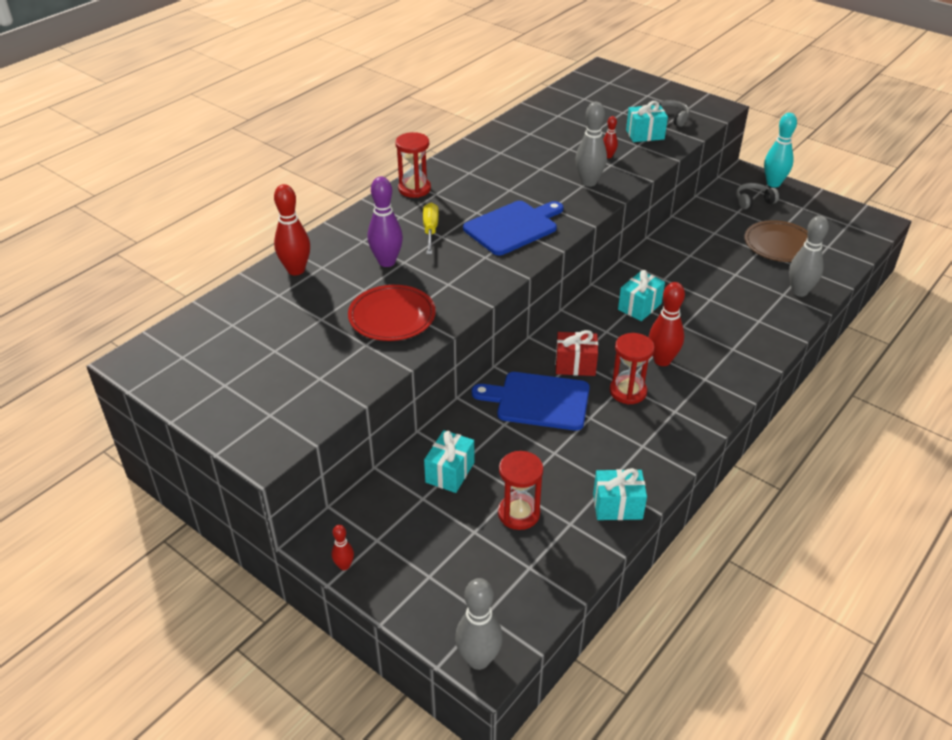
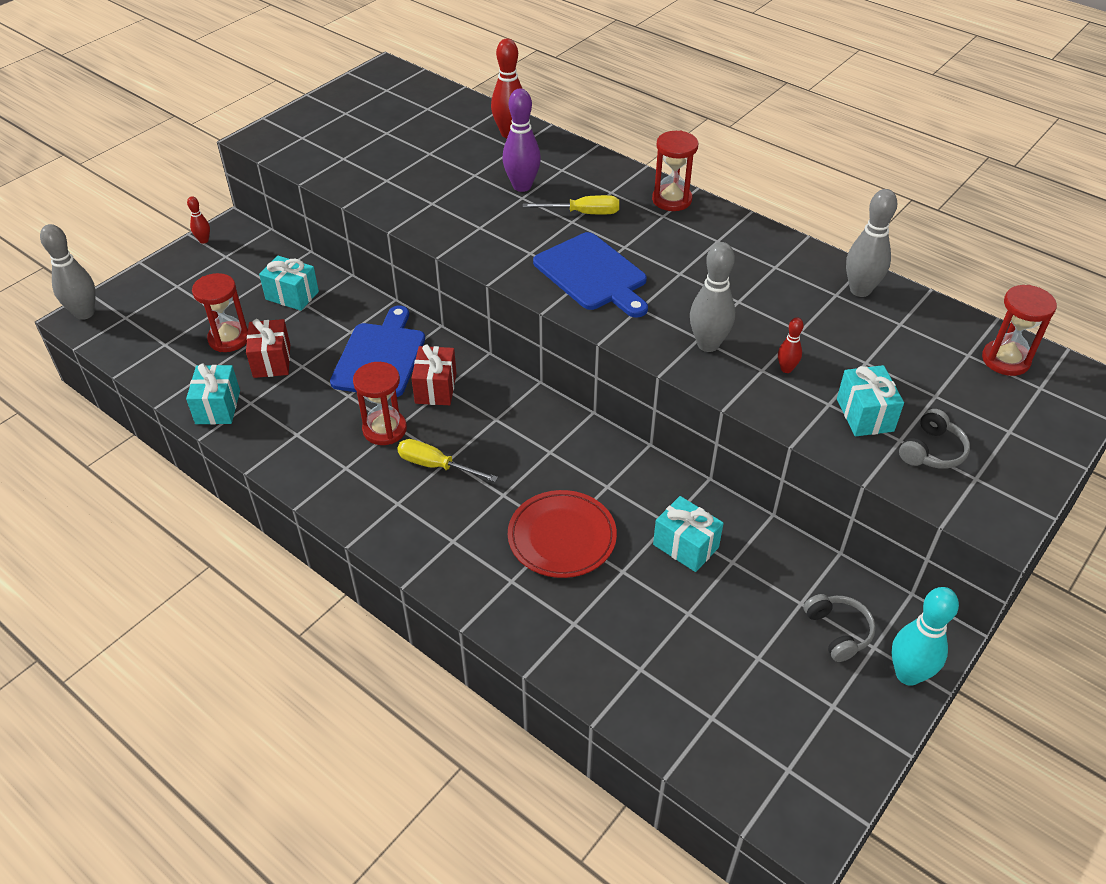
camera: 90 degrees right, 5 degrees up
red plate [348,285,436,341] -> red plate moved to [508,490,617,578]
turquoise gift [618,270,665,321] -> turquoise gift moved to [653,496,724,572]
red bowling pin [649,282,685,366] -> yellow screwdriver [397,439,498,482]
brown plate [744,220,808,262] -> none
grey bowling pin [789,215,829,297] -> grey bowling pin moved to [846,189,897,297]
none -> red gift [246,319,290,378]
none -> red hourglass [982,285,1057,376]

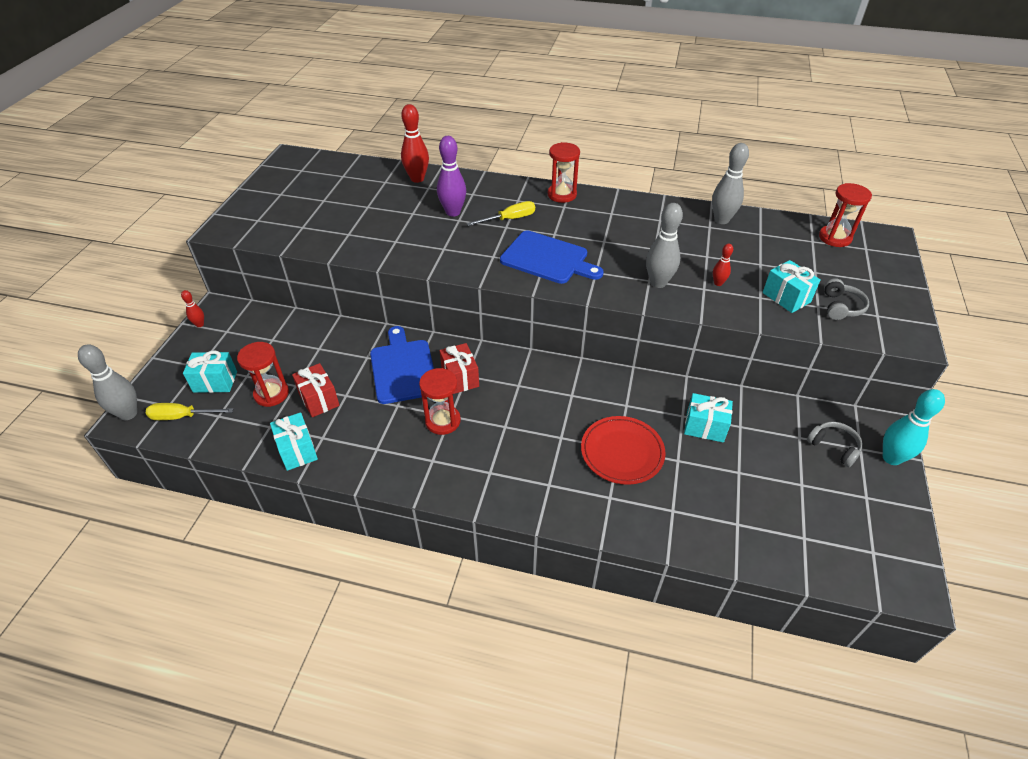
camera: 25 degrees left, 0 degrees up
turquoise gift [259,256,319,311] -> turquoise gift moved to [183,350,237,393]
yellow screwdriver [397,439,498,482] -> yellow screwdriver moved to [146,403,233,420]

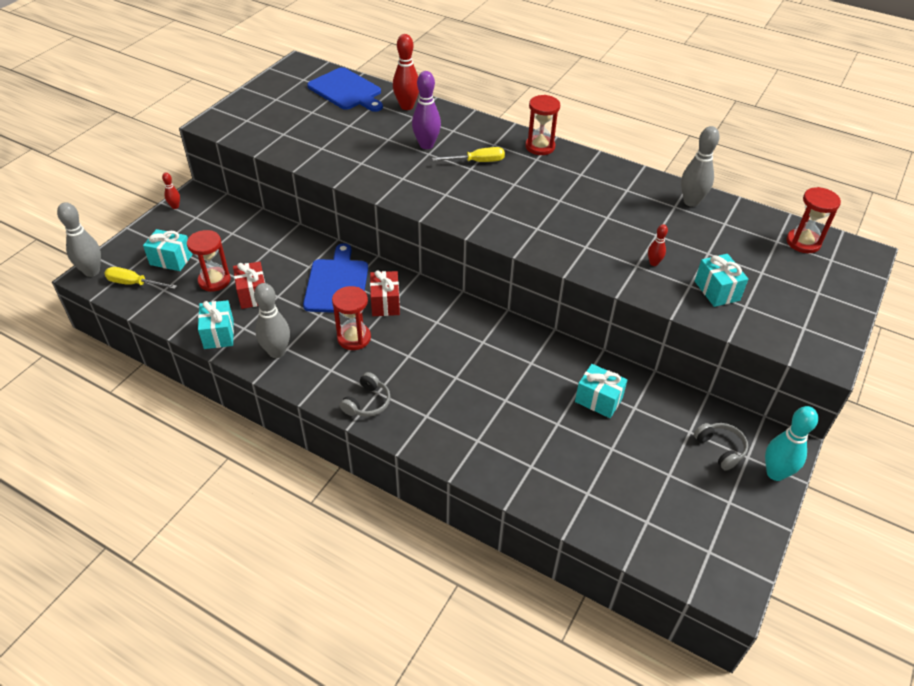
camera: 15 degrees right, 0 degrees up
blue cutting board [500,231,604,284] -> blue cutting board moved to [307,67,383,112]
red plate [581,416,666,485] -> none
grey bowling pin [646,203,683,288] -> grey bowling pin moved to [254,283,290,358]
grey headphones [824,278,869,320] -> grey headphones moved to [340,372,391,417]

